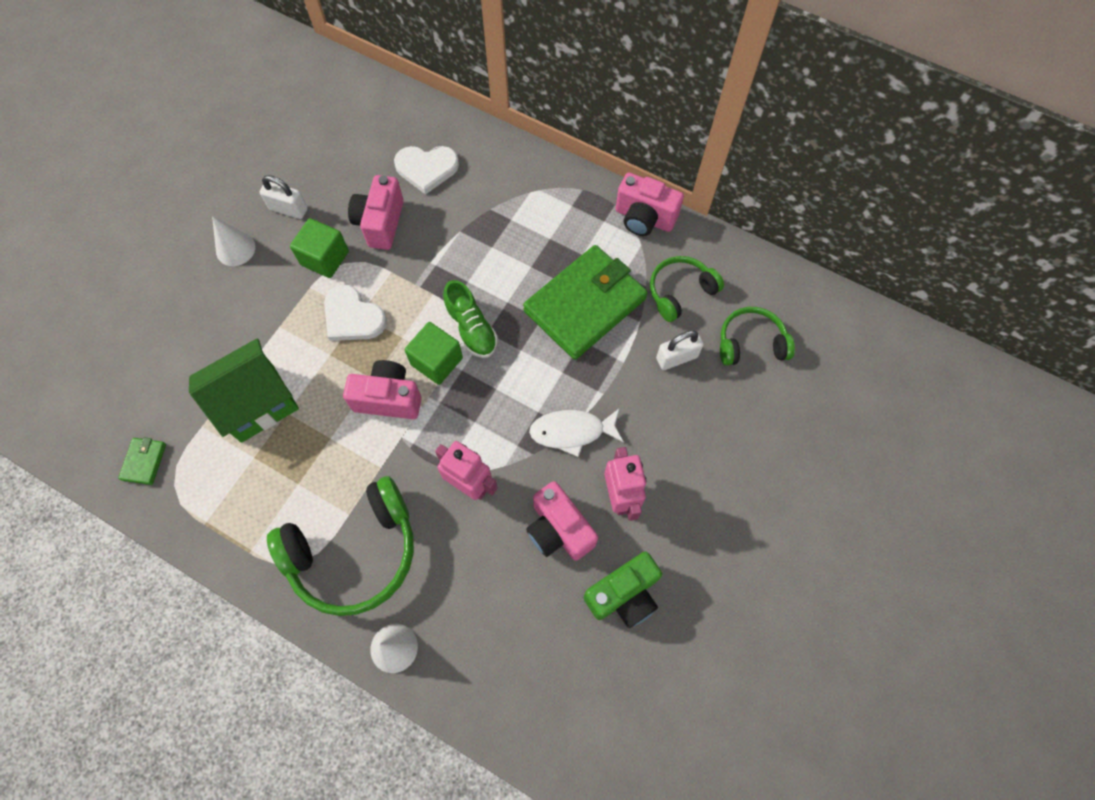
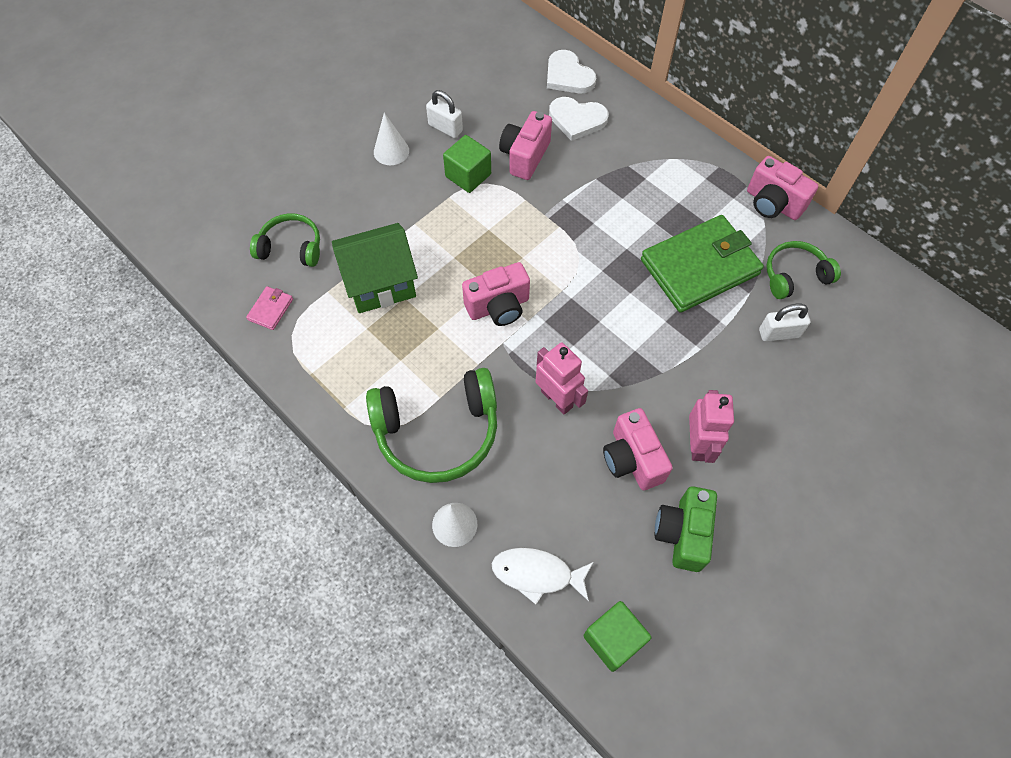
camera: 15 degrees right, 5 degrees down
green wallet [118,437,166,485] -> pink wallet [246,286,293,330]
white heart [324,285,387,341] -> white heart moved to [547,50,596,93]
pink camera [343,360,422,419] -> pink camera turned 135 degrees clockwise [462,262,530,326]
green cube [405,322,463,385] -> green cube moved to [583,601,651,672]
green shoe [443,280,498,358] -> none
white fish [529,409,624,457] -> white fish moved to [492,547,594,604]
green camera [584,552,662,628] -> green camera turned 120 degrees clockwise [655,486,717,572]
green headphones [720,307,795,366] -> green headphones moved to [250,213,320,267]

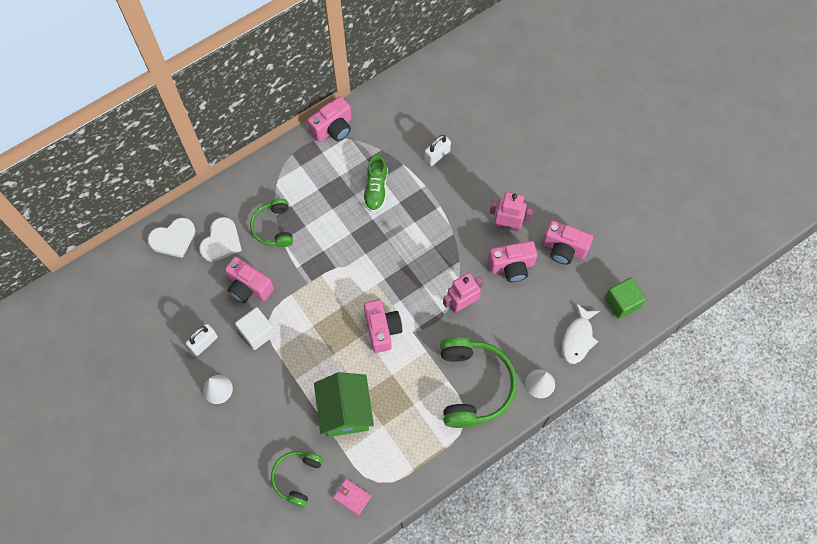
camera: 80 degrees left, 5 degrees up
green cube [443,135,491,193] -> white cube [235,307,276,350]
green wallet [641,215,764,313] -> green shoe [363,155,388,212]
green camera [655,486,717,572] -> pink camera [543,220,593,265]
white padlock [759,304,810,342] -> white padlock turned 45 degrees clockwise [425,135,451,166]
green headphones [766,241,841,299] -> green headphones moved to [250,199,293,247]

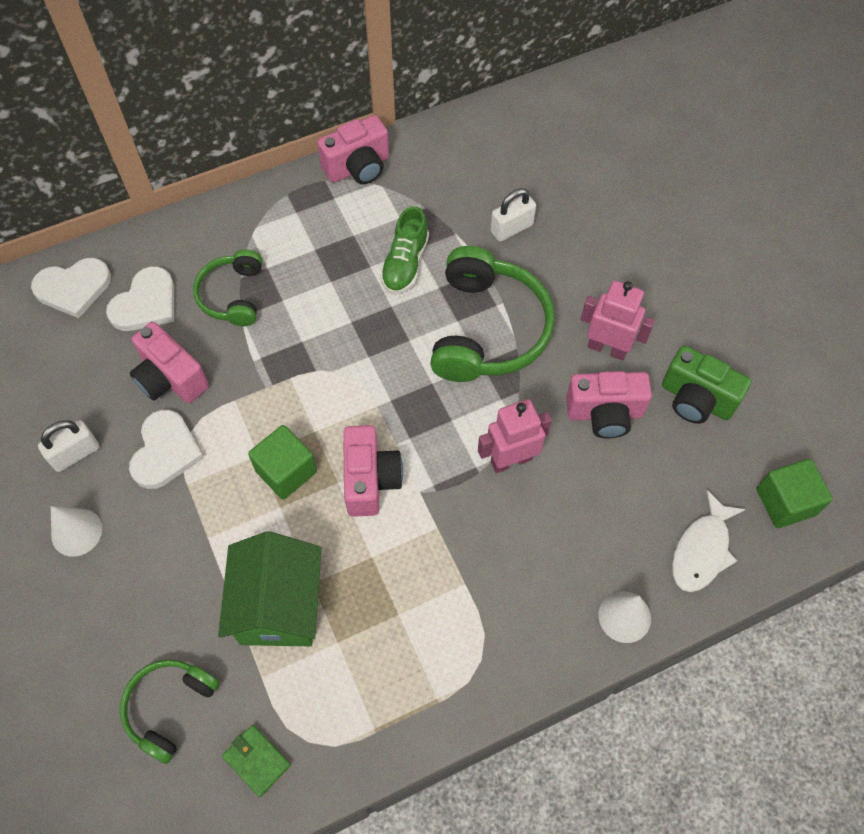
camera: 10 degrees right, 5 degrees down
white cube [235,307,276,350] -> white heart [129,410,204,489]
pink wallet [333,478,371,515] -> green wallet [222,725,291,797]
green headphones [440,337,517,428] -> green headphones moved to [430,246,555,382]
pink camera [543,220,593,265] -> green camera [662,345,751,424]
none -> green cube [248,425,317,500]

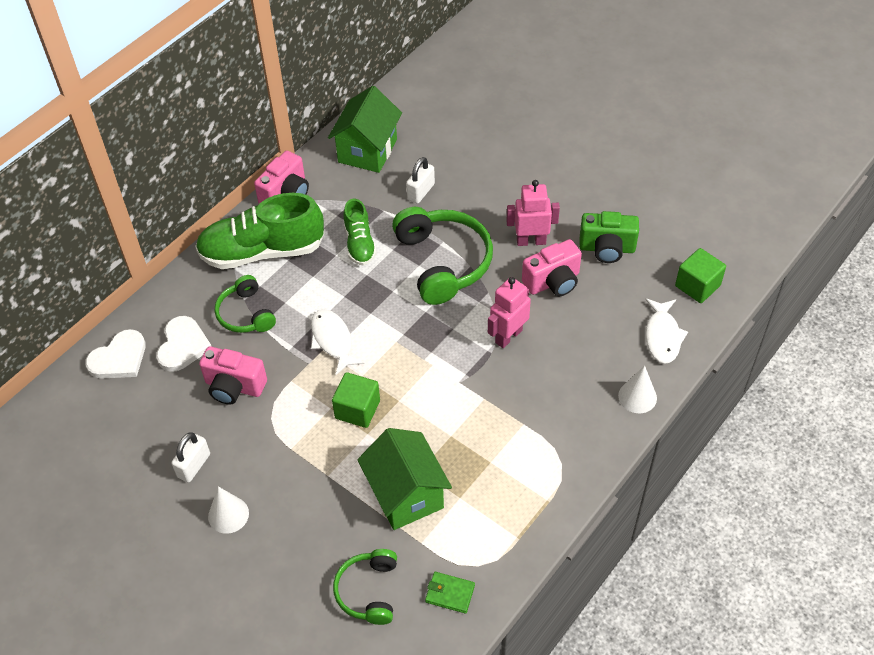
camera: 25 degrees left, 10 degrees down
white heart [129,410,204,489] -> none
pink camera [343,425,403,517] -> none
none -> green shoe [195,193,324,269]
none -> white fish [311,309,364,375]
none -> green house [328,86,402,173]

